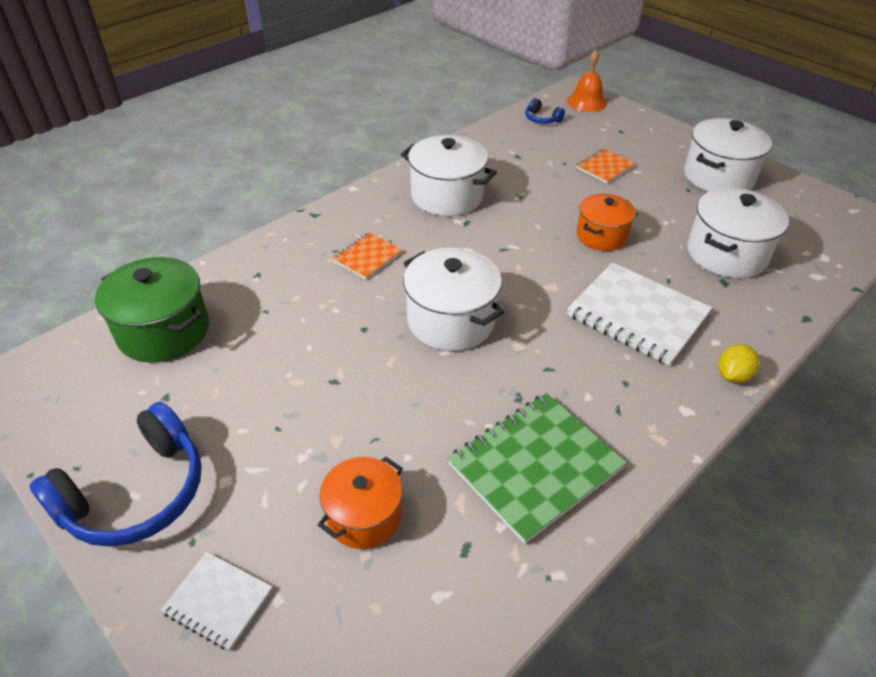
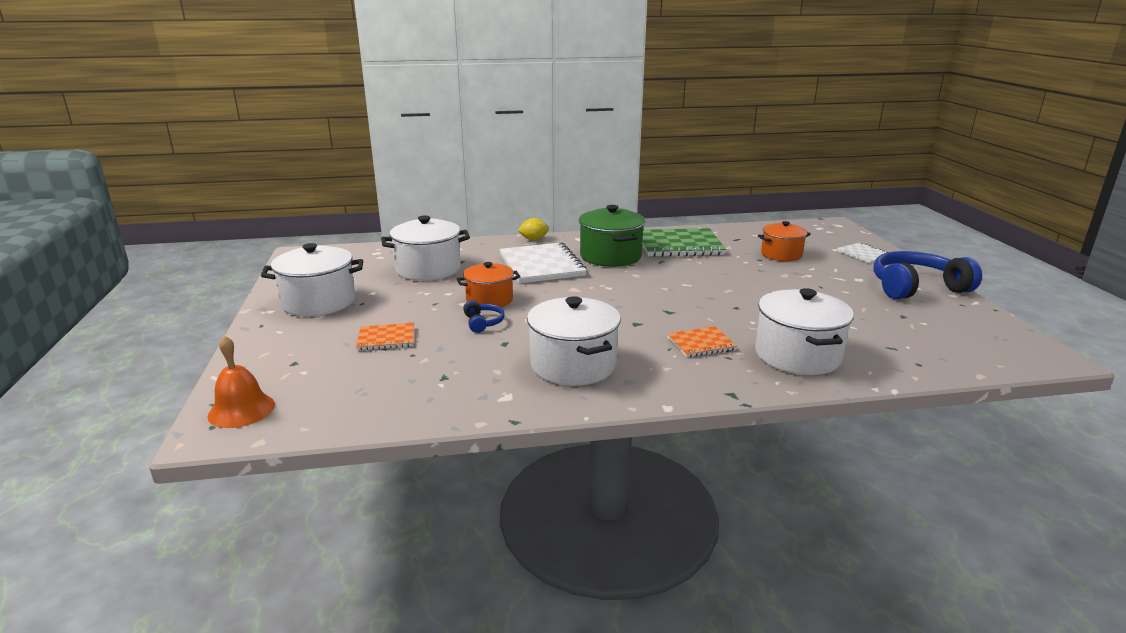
camera: 145 degrees left, 20 degrees down
green pot [95,257,209,363] -> green pot moved to [579,205,645,267]
white pot [403,248,505,351] -> white pot moved to [755,288,854,375]
blue headphones [525,98,565,124] -> blue headphones moved to [463,300,505,333]

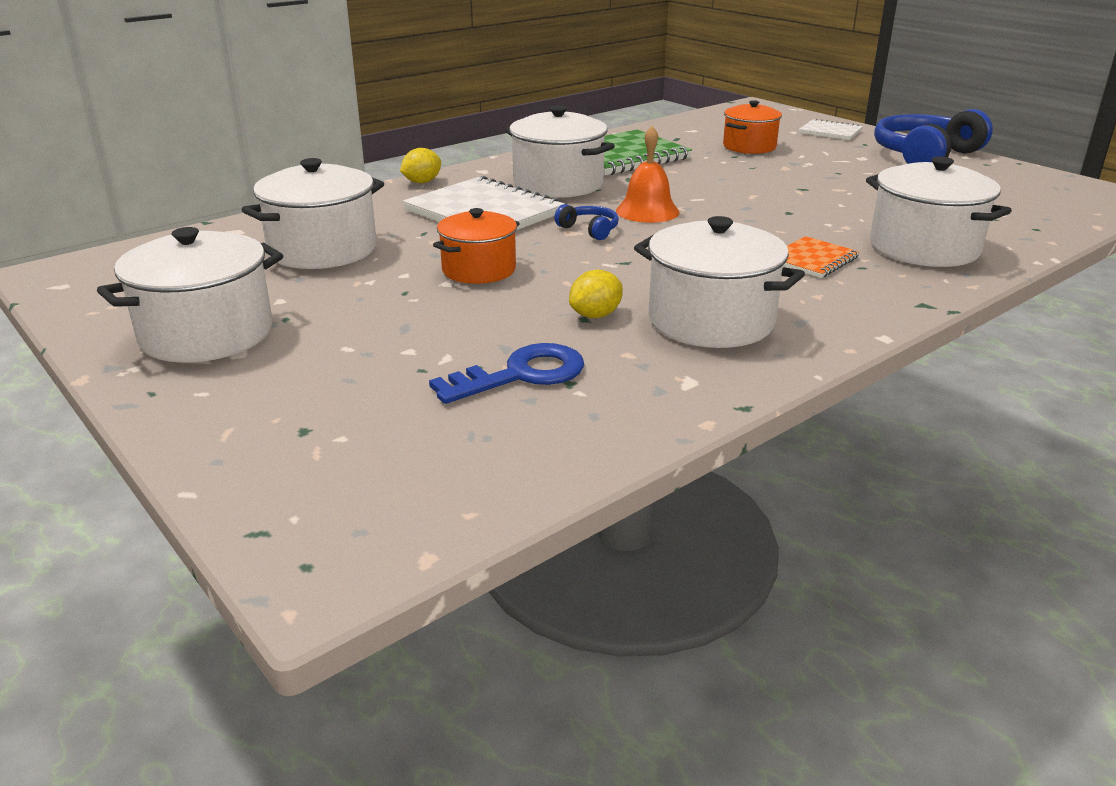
camera: 30 degrees left, 5 degrees up
orange bell [207,336,275,428] -> orange bell moved to [616,126,680,223]
orange notebook [356,323,414,350] -> none
blue headphones [463,300,505,333] -> blue headphones moved to [554,204,619,240]
green pot [579,205,645,267] -> white pot [505,105,615,198]
none -> blue key [429,343,584,404]
none -> yellow lemon [569,270,623,318]

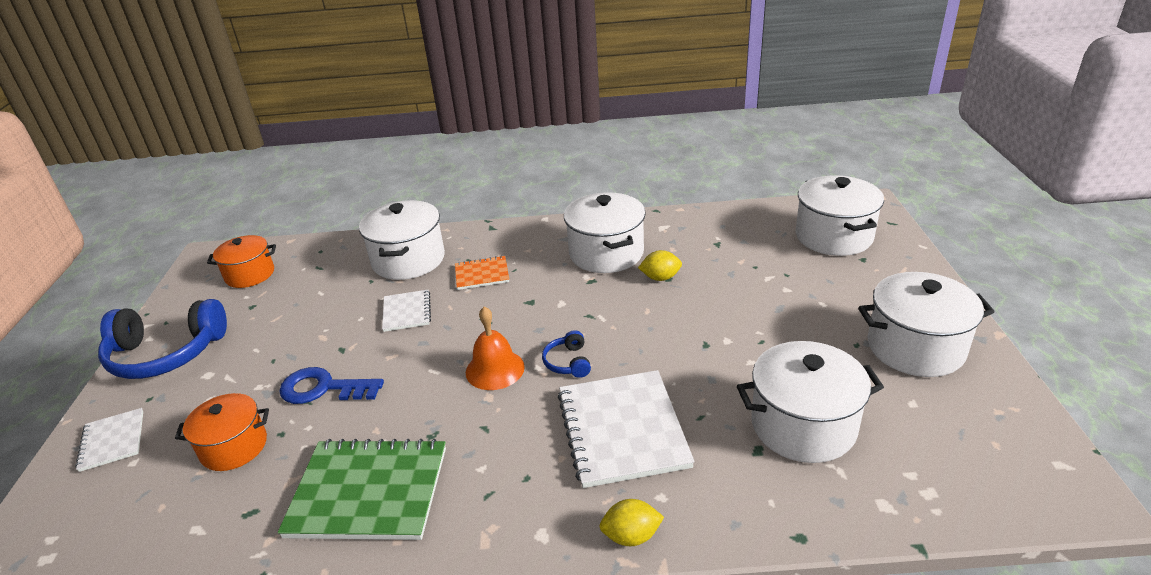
camera: 140 degrees left, 5 degrees up
blue key [429,343,584,404] -> blue key moved to [279,367,384,404]
orange pot [433,208,520,284] -> orange pot moved to [207,235,276,288]
white pot [505,105,615,198] -> white pot moved to [796,175,884,256]
none -> white notebook [382,290,431,332]

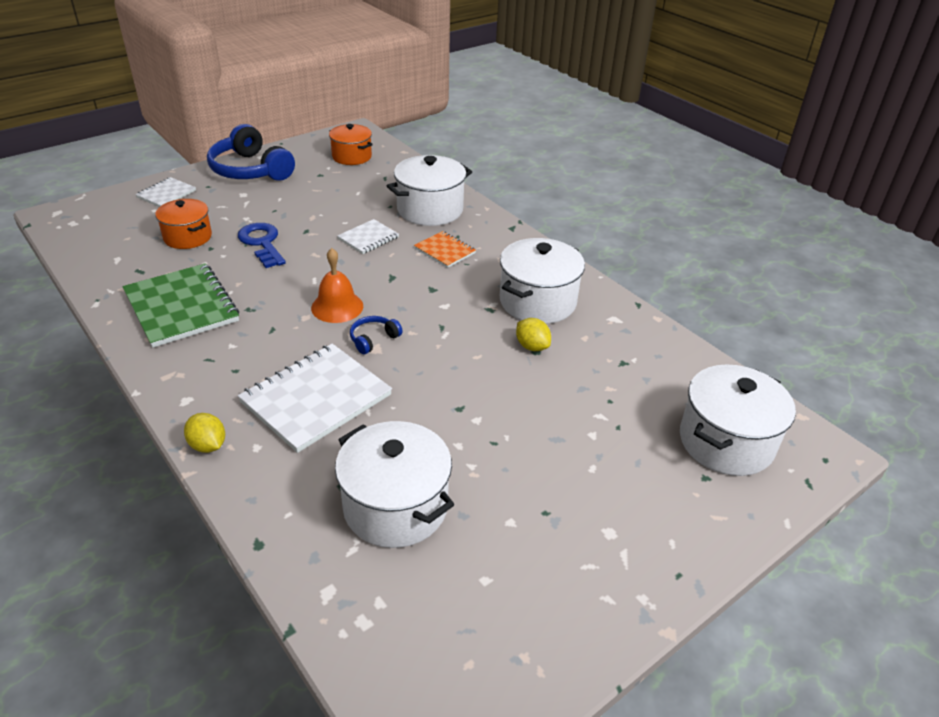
camera: 50 degrees right, 5 degrees up
white pot [858,272,995,377] -> none

